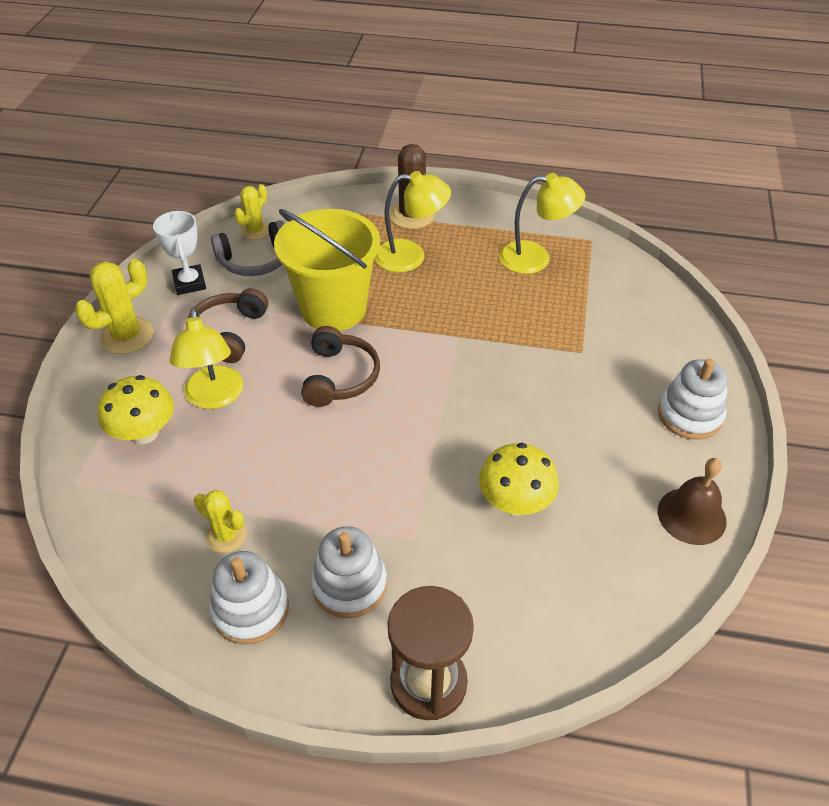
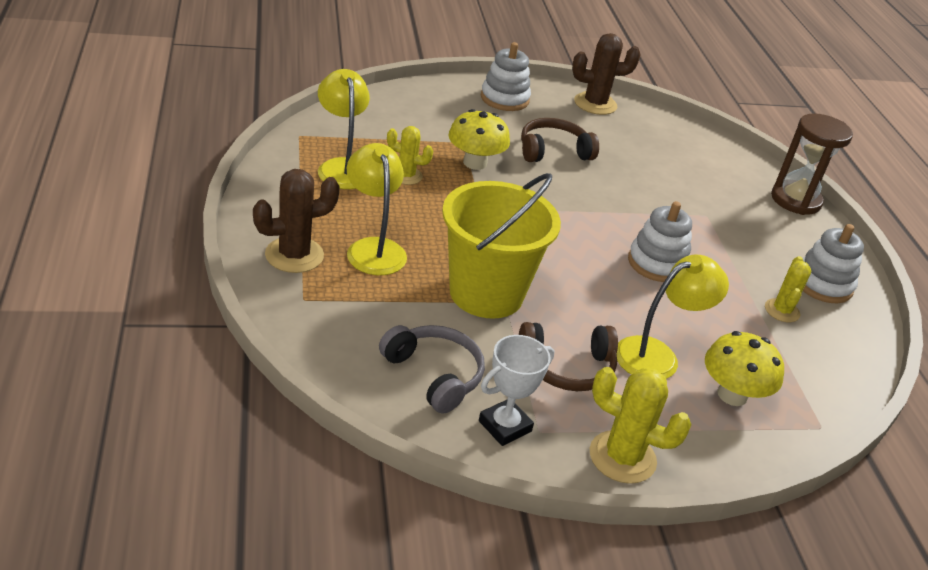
camera: 115 degrees left, 10 degrees down
yellow cactus [234,184,269,240] -> yellow cactus moved to [387,126,433,185]
brown headphones [301,326,380,407] -> brown headphones moved to [521,118,599,162]
white stacking toy [311,526,387,618] -> white stacking toy moved to [628,201,692,282]
yellow mushroom [479,443,559,516] -> yellow mushroom moved to [448,109,510,170]
brown bell [658,458,727,545] -> brown cactus [572,33,641,115]

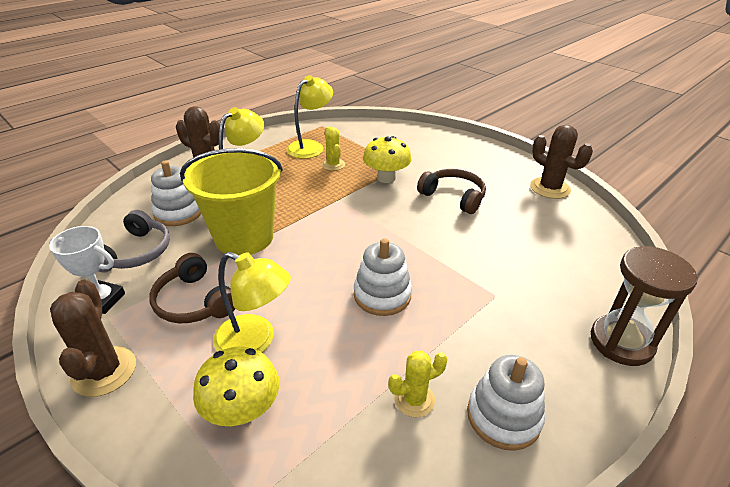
camera: 60 degrees right, 0 degrees up
white stacking toy [481,42,531,111] -> white stacking toy moved to [151,161,201,226]
yellow cactus [590,367,692,484] -> brown cactus [50,280,136,397]

